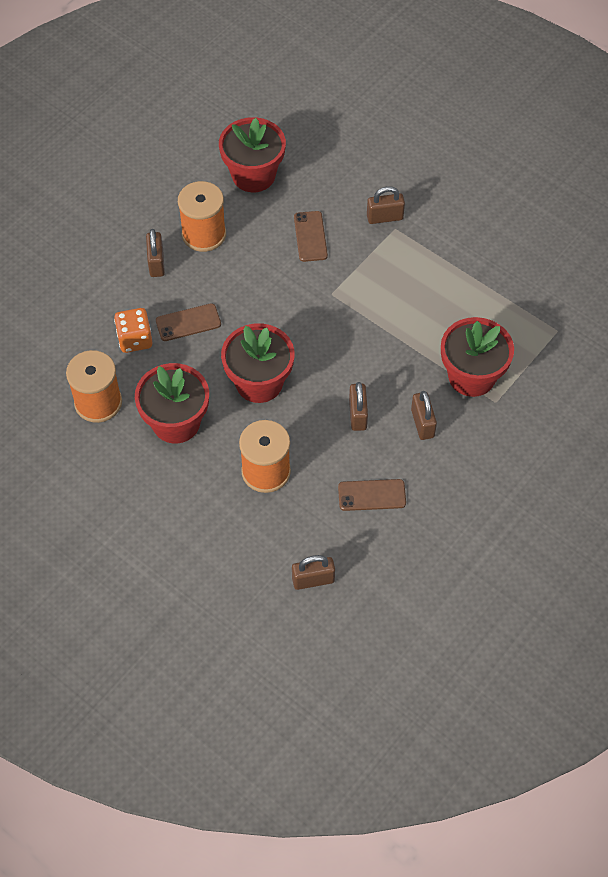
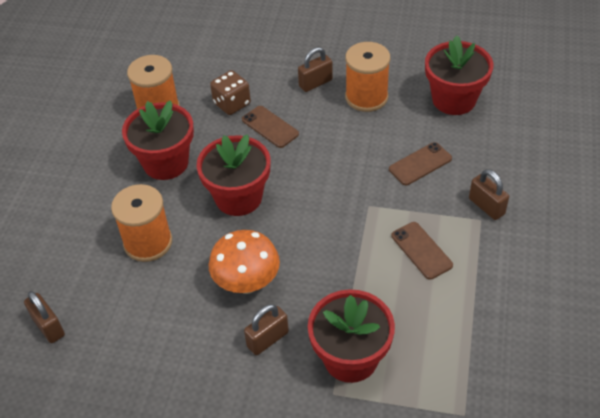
camera: 65 degrees right, 10 degrees down
orange dice [114,308,153,353] -> brown dice [210,70,251,115]
brown phone [338,479,406,511] -> brown phone moved to [391,222,453,280]
brown padlock [349,382,368,431] -> orange mushroom [209,230,280,294]

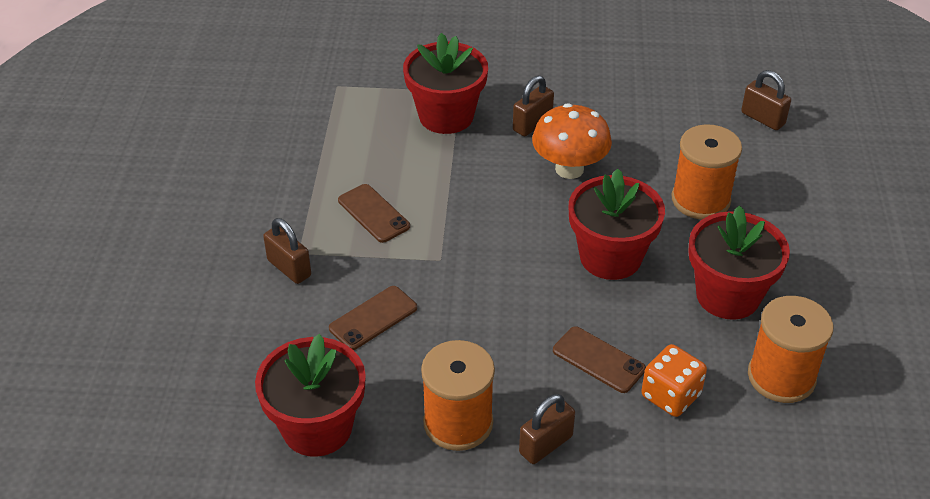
camera: 170 degrees right, 5 degrees down
brown dice [210,70,251,115] -> orange dice [641,344,707,417]

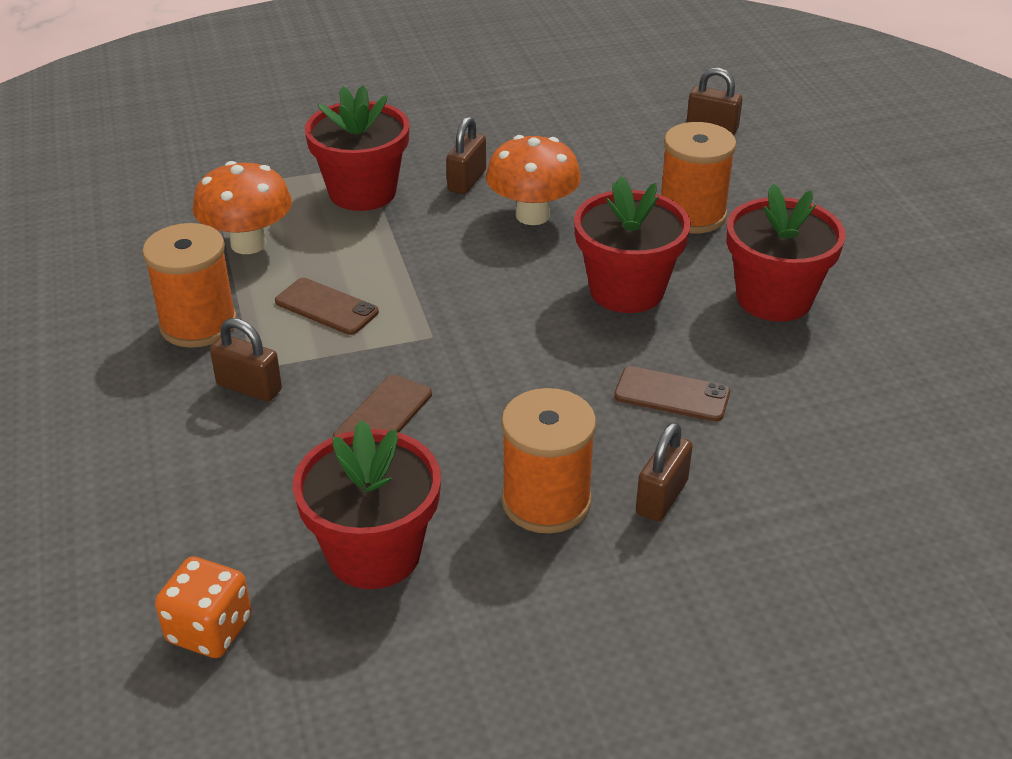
camera: 20 degrees left, 5 degrees down
orange dice [641,344,707,417] -> orange dice moved to [155,556,252,658]
orange spool [748,296,834,403] -> orange spool moved to [142,223,237,348]
none -> orange mushroom [193,161,292,254]

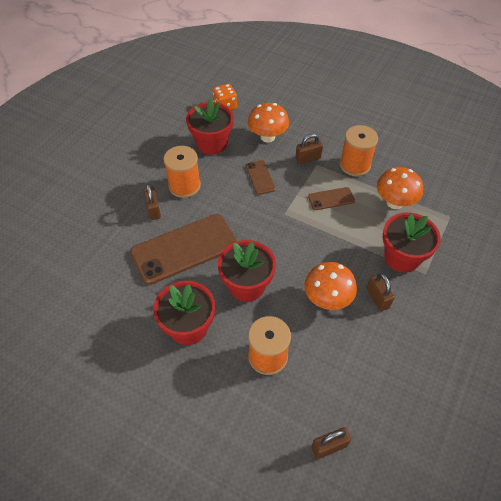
camera: 135 degrees right, 15 degrees up
brown phone [614,366,730,422] -> brown phone [130,214,237,285], size x2.15
none -> orange mushroom [248,103,289,143]

